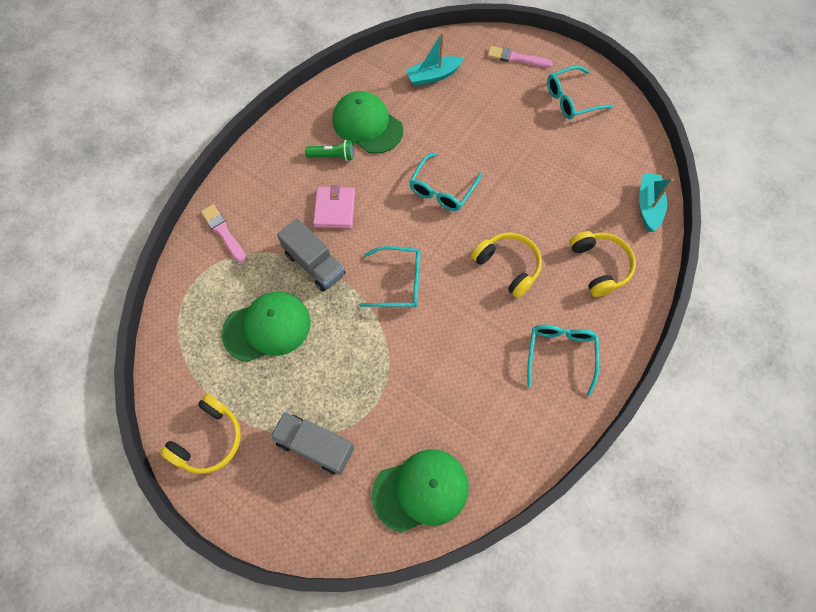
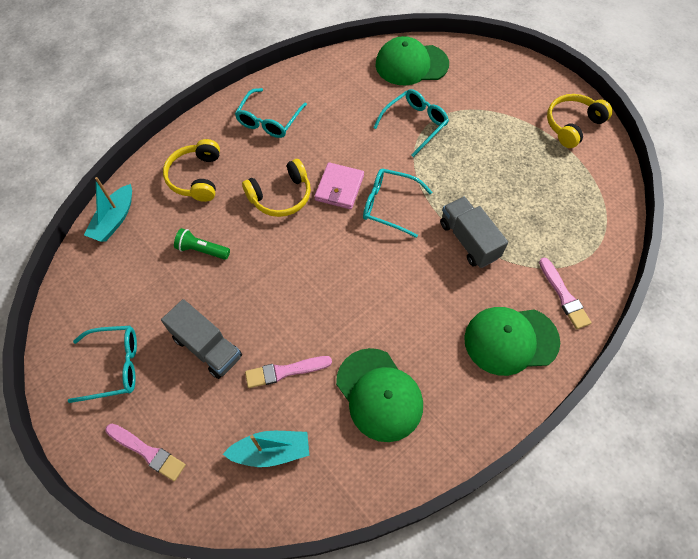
camera: 165 degrees left, 5 degrees down
green cap [222,292,311,362] -> green cap moved to [464,307,560,376]
grey truck [270,412,354,475] -> grey truck moved to [161,299,242,379]
green flashlight [305,140,354,161] -> green flashlight moved to [174,228,230,260]
pink wallet [313,185,355,229] -> pink wallet moved to [314,162,364,209]
turquoise glasses [409,152,482,211] -> turquoise glasses moved to [373,89,449,157]
yellow headphones [471,232,542,298] -> yellow headphones turned 90 degrees counterclockwise [242,159,311,217]
none -> pink brush [245,356,332,388]

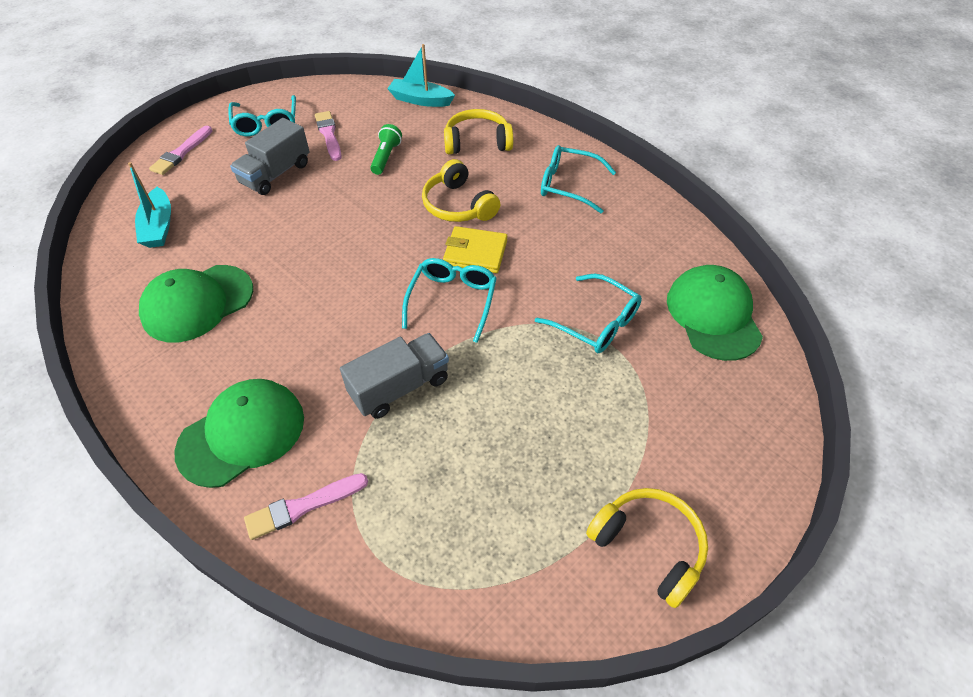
camera: 85 degrees right, 10 degrees down
pink brush [245,356,332,388] -> pink brush moved to [315,111,342,161]
pink wallet [314,162,364,209] -> yellow wallet [443,226,507,273]
green cap [464,307,560,376] -> green cap turned 60 degrees clockwise [174,379,304,488]

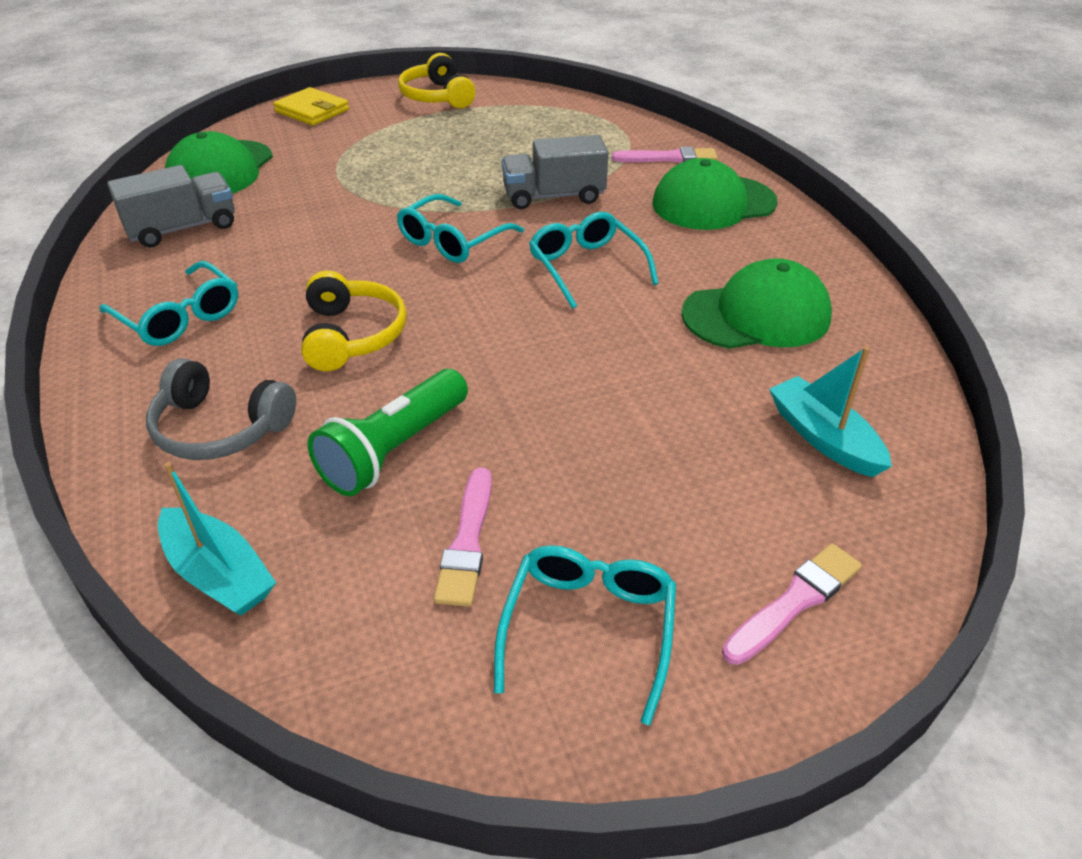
camera: 155 degrees left, 10 degrees down
turquoise boat [128,162,171,248] -> turquoise boat turned 45 degrees counterclockwise [769,346,892,477]
grey truck [230,118,310,195] -> grey truck moved to [107,165,235,247]
green flashlight [370,124,402,175] -> green flashlight [308,369,468,496], size x1.61
yellow wallet [443,226,507,273] -> yellow wallet moved to [273,87,349,126]
yellow headphones [444,109,513,154] -> grey headphones [146,358,296,460]
turquoise glasses [535,274,642,353] -> turquoise glasses moved to [529,212,659,309]

